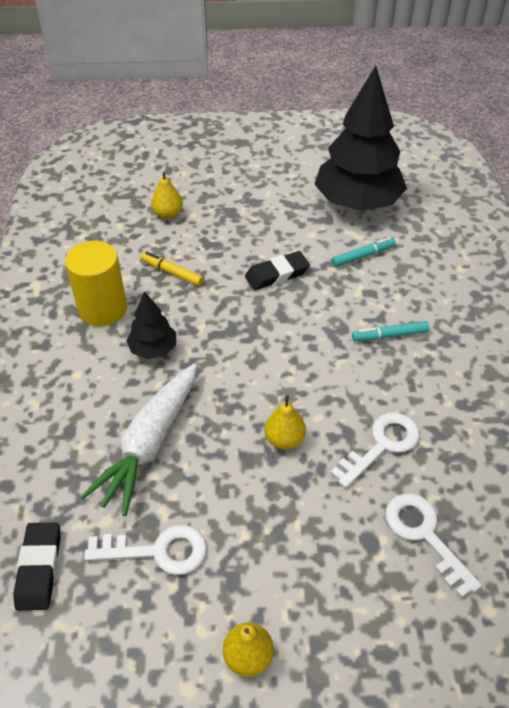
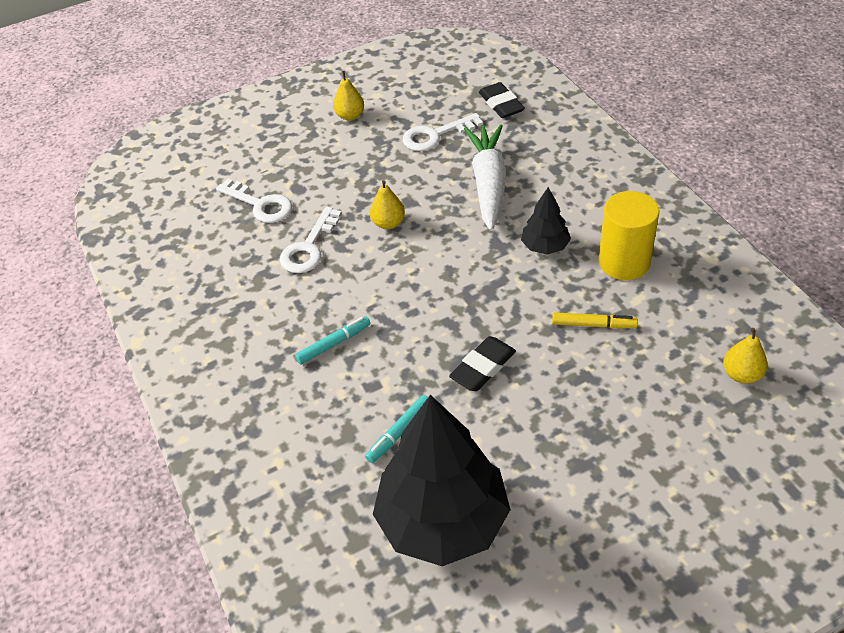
camera: 160 degrees right, 0 degrees up
yellow pear [151,172,183,219] -> yellow pear moved to [723,328,768,384]

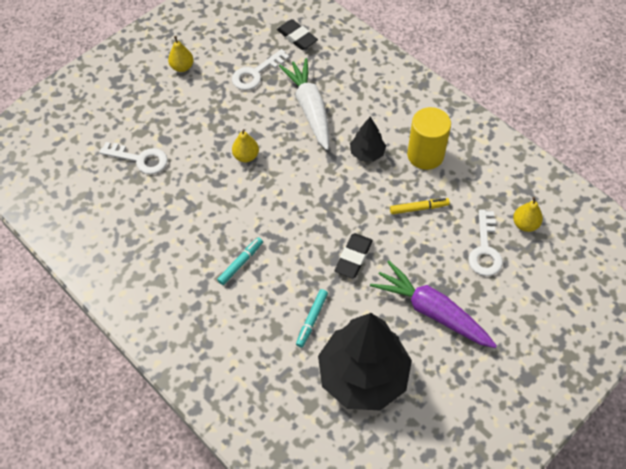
camera: 20 degrees left, 10 degrees up
white key [280,207,342,273] -> white key moved to [468,209,503,276]
none -> purple carrot [370,260,497,348]

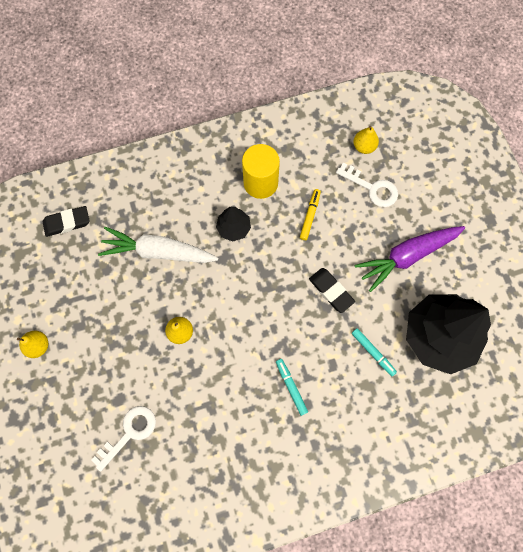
camera: 65 degrees left, 15 degrees up
white key [232,49,289,90] -> none

